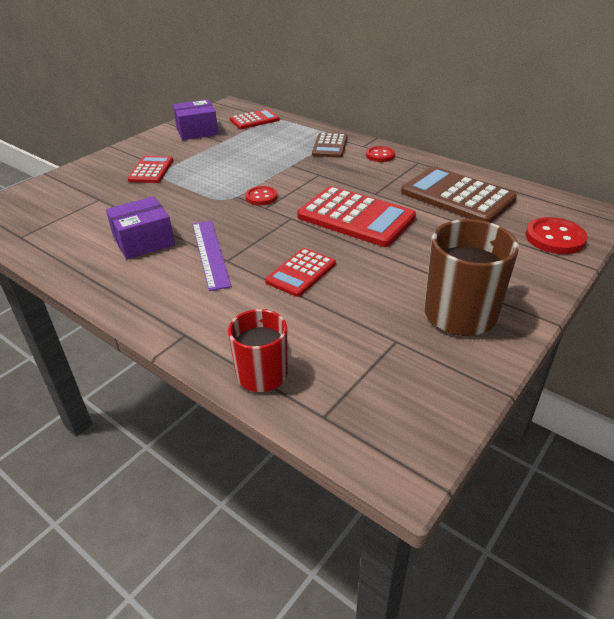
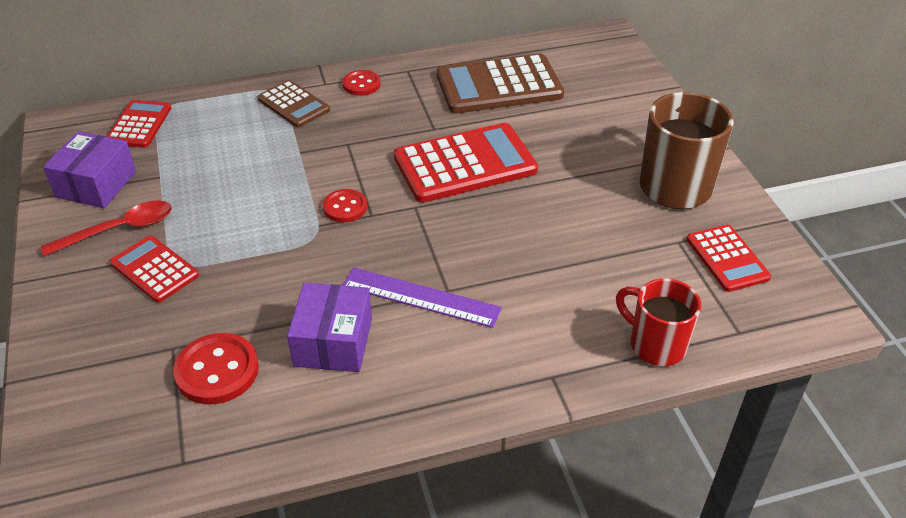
camera: 55 degrees left, 5 degrees up
red calculator [265,248,336,297] -> red calculator moved to [687,224,771,292]
red button [525,217,587,254] -> red button moved to [173,333,259,404]
none -> red spoon [41,200,172,256]

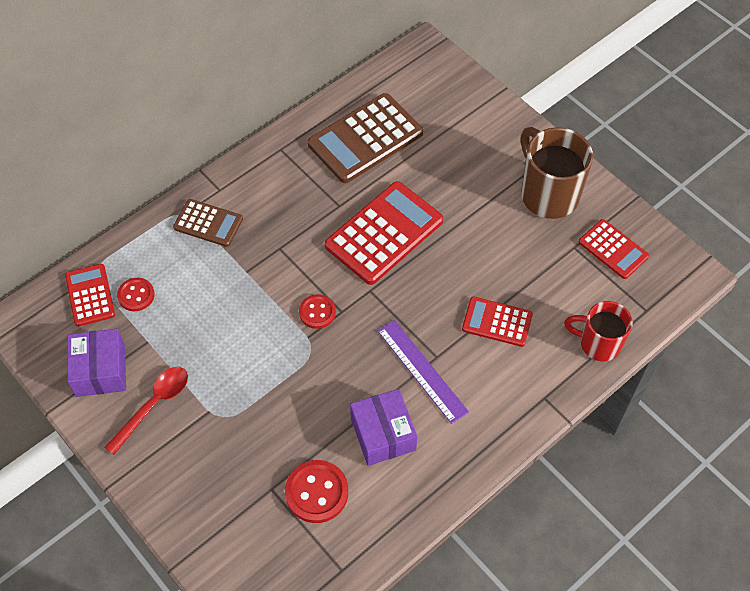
camera: 25 degrees left, 15 degrees up
red calculator [110,236,199,303] -> red calculator moved to [462,297,533,347]
purple ruler [342,267,502,328] -> purple ruler turned 60 degrees clockwise [378,320,469,424]
red button [343,70,381,96] -> red button moved to [117,278,155,311]

